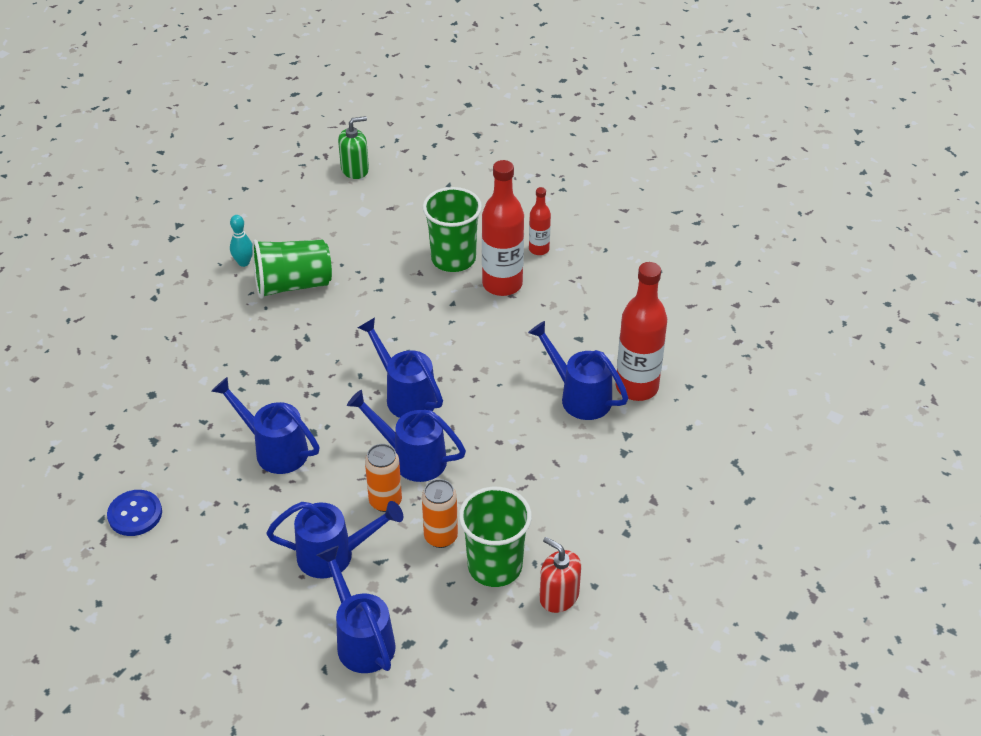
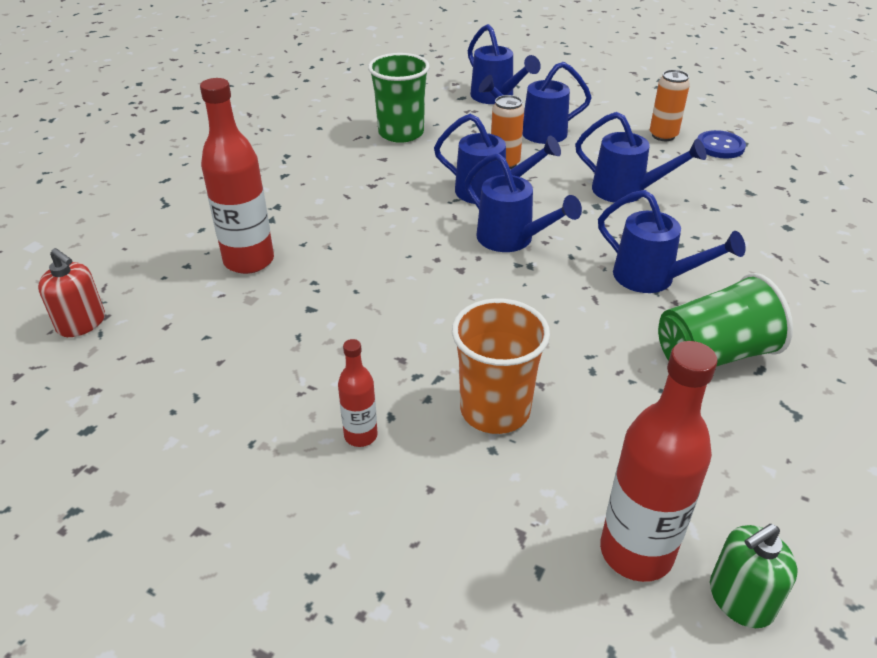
camera: 175 degrees right, 5 degrees down
turquoise bowling pin [230,215,253,267] -> none
orange can [422,479,458,548] -> orange can moved to [650,70,690,141]
green cup [423,187,482,272] -> orange cup [452,298,550,434]
red bottle [482,160,524,296] -> red bottle moved to [600,341,718,582]
blue watering can [528,321,628,420] -> blue watering can moved to [598,190,746,293]
red soap dispenser [539,537,581,613] -> red soap dispenser moved to [38,248,105,337]

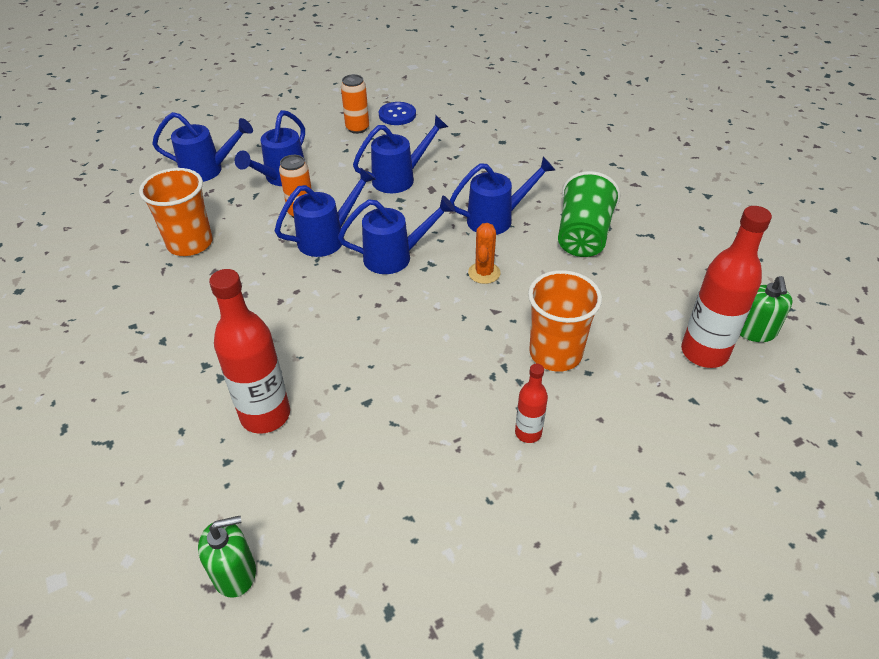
camera: 55 degrees left, 5 degrees up
red soap dispenser [38,248,105,337] -> green soap dispenser [198,516,256,598]
green cup [368,53,430,143] -> orange cup [139,168,213,256]
none -> orange cactus [468,223,500,284]

